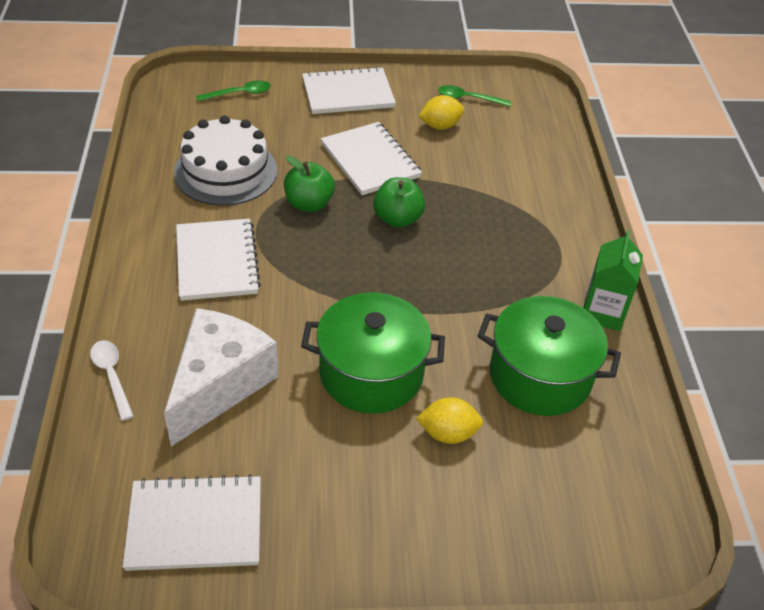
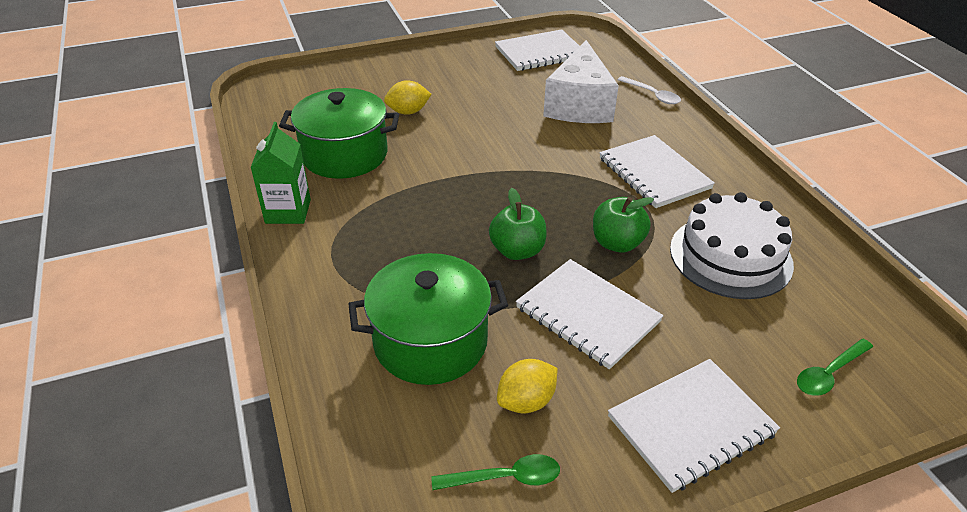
camera: 165 degrees right, 5 degrees down
green pot [301,293,445,414] -> green pot moved to [348,253,508,385]

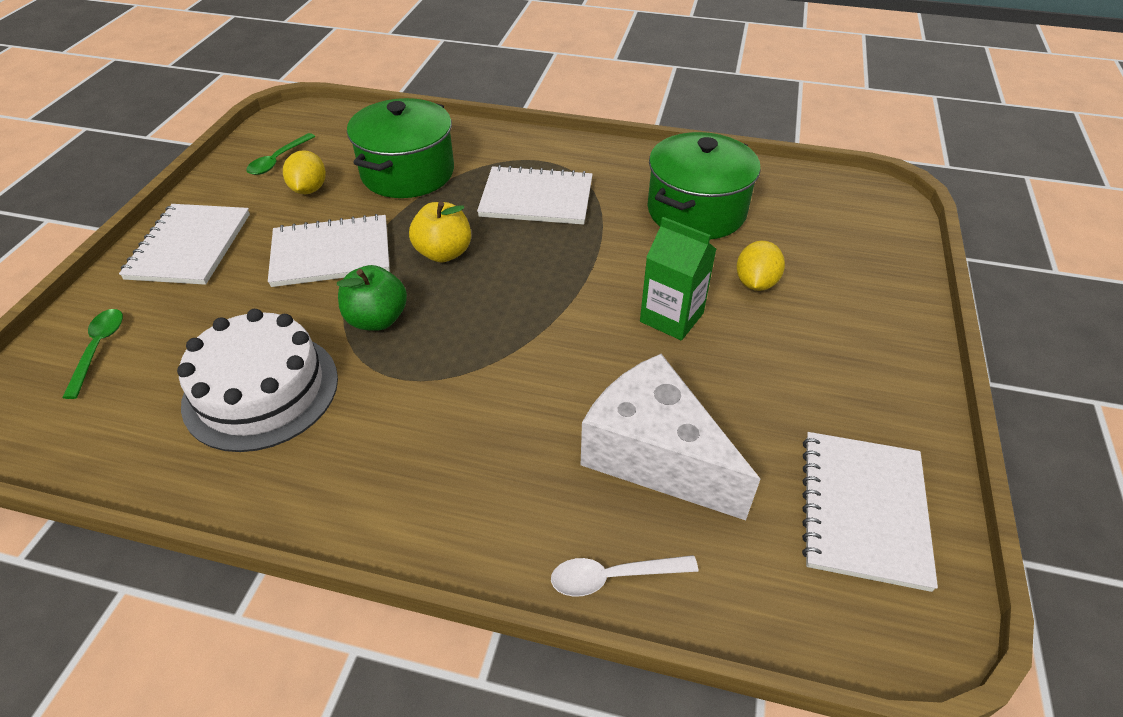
camera: 125 degrees right, 5 degrees up
green carton [250,122,311,224] -> green carton moved to [640,217,716,340]
green apple [489,188,547,260] -> yellow apple [409,202,471,263]
white notebook [599,135,715,208] -> white notebook moved to [477,165,593,225]

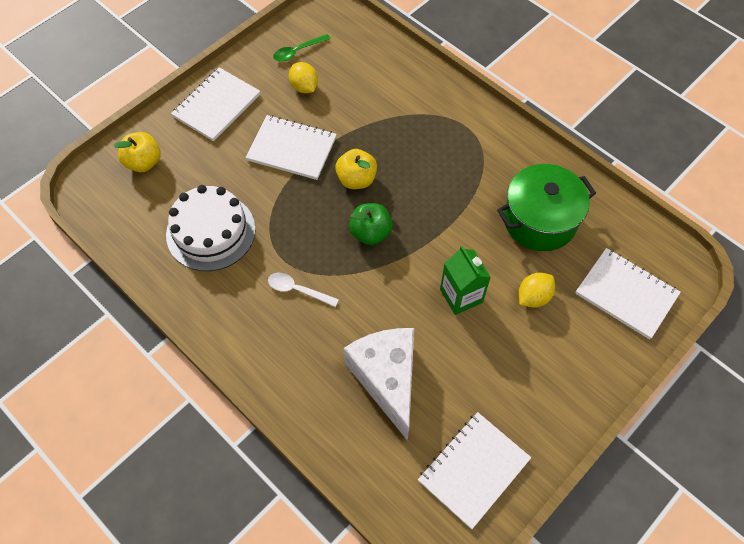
camera: 30 degrees right, 15 degrees up
green spoon [62,309,123,399] -> yellow apple [114,132,161,172]
yellow lemon [283,150,326,194] -> yellow lemon turned 60 degrees counterclockwise [289,62,318,93]
green apple [337,265,407,331] -> green apple moved to [349,203,393,245]
green pot [347,98,454,198] -> none
white notebook [477,165,593,225] -> white notebook moved to [575,248,681,340]
white spoon [551,555,698,597] -> white spoon moved to [268,273,339,307]

